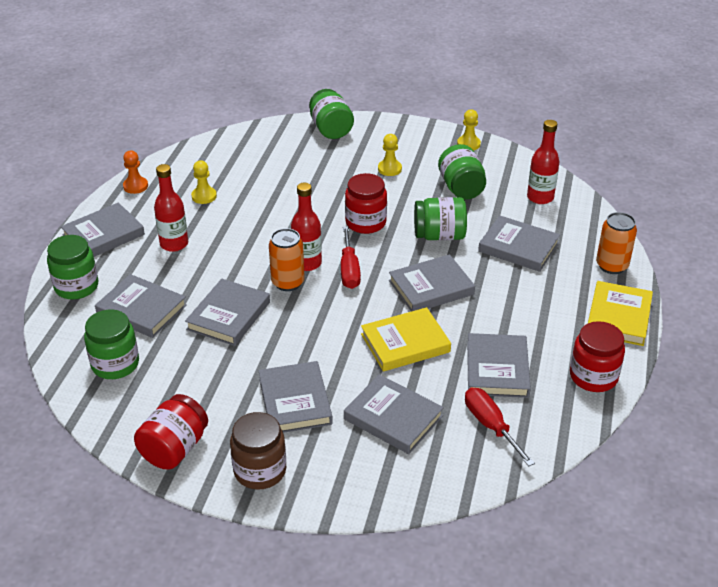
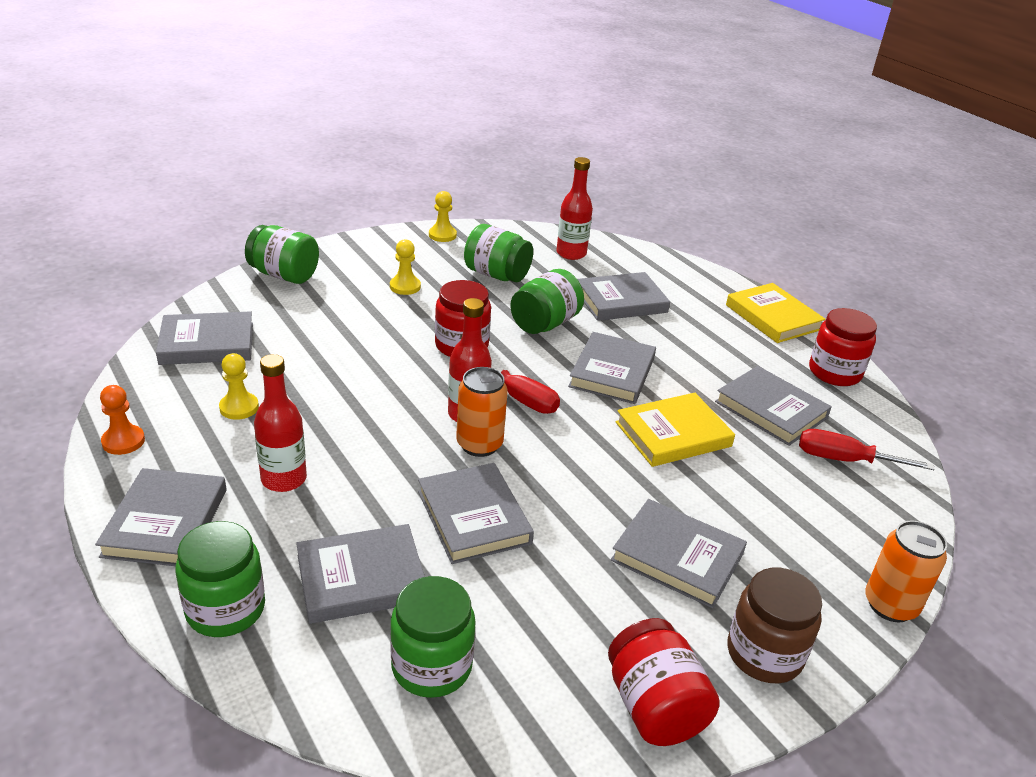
camera: 50 degrees left, 5 degrees down
grey book [344,374,444,454] -> grey book moved to [156,311,253,365]
yellow book [361,307,451,372] -> yellow book turned 45 degrees clockwise [615,393,735,467]
orange can [596,212,637,274] -> orange can moved to [865,520,947,622]

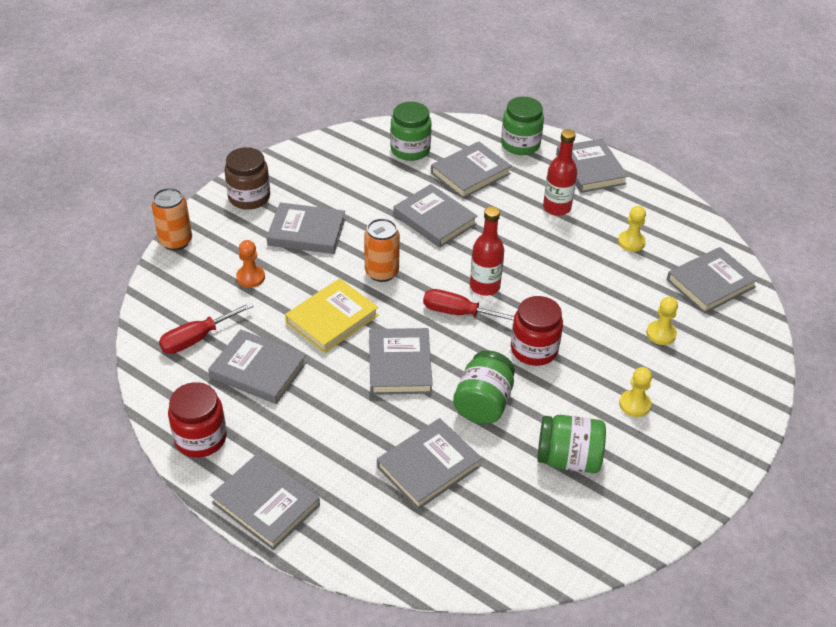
camera: 160 degrees right, 10 degrees up
orange pawn [100,385,145,455] -> orange pawn moved to [236,240,265,288]
green jar [245,225,319,284] -> none
yellow pawn [429,191,457,242] -> yellow pawn moved to [646,297,678,345]
orange can [456,367,508,457] -> orange can moved to [364,218,400,282]
red bottle [556,157,593,260] -> none
red jar [608,618,720,746] -> none
yellow book [726,283,826,343] -> grey book [210,453,320,550]
red screwdriver [799,429,935,470] -> red screwdriver turned 150 degrees clockwise [159,302,254,354]

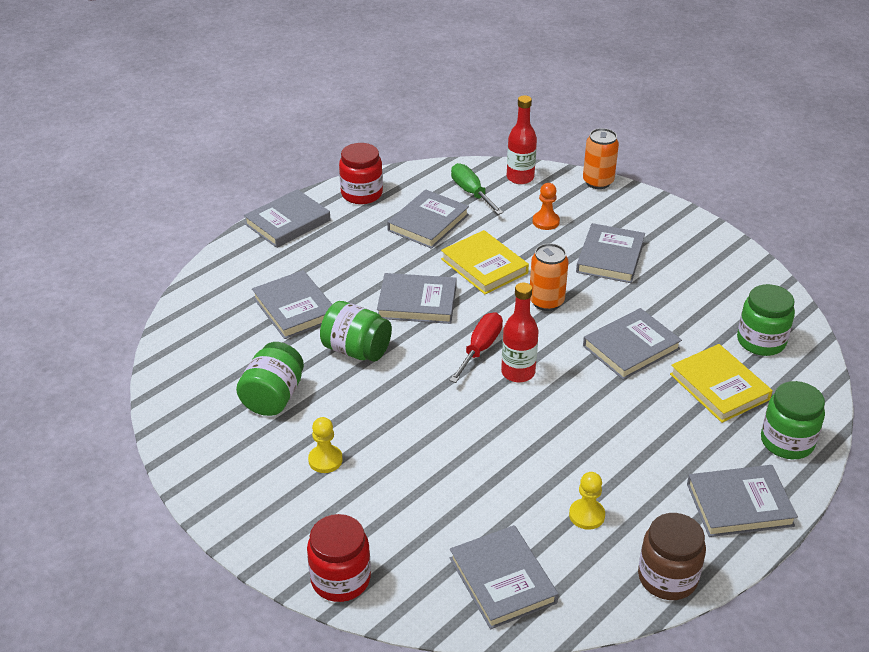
camera: 100 degrees right, 5 degrees down
red screwdriver [159,302,254,354] -> green screwdriver [451,163,503,215]
brown jar [224,147,270,210] -> brown jar moved to [638,513,706,600]
grey book [431,142,512,198] -> yellow book [670,344,773,423]
red jar [511,296,563,366] -> red jar moved to [307,514,371,602]
red bottle [543,129,577,216] -> red bottle moved to [507,95,537,184]
yellow pawn [646,297,678,345] -> none

